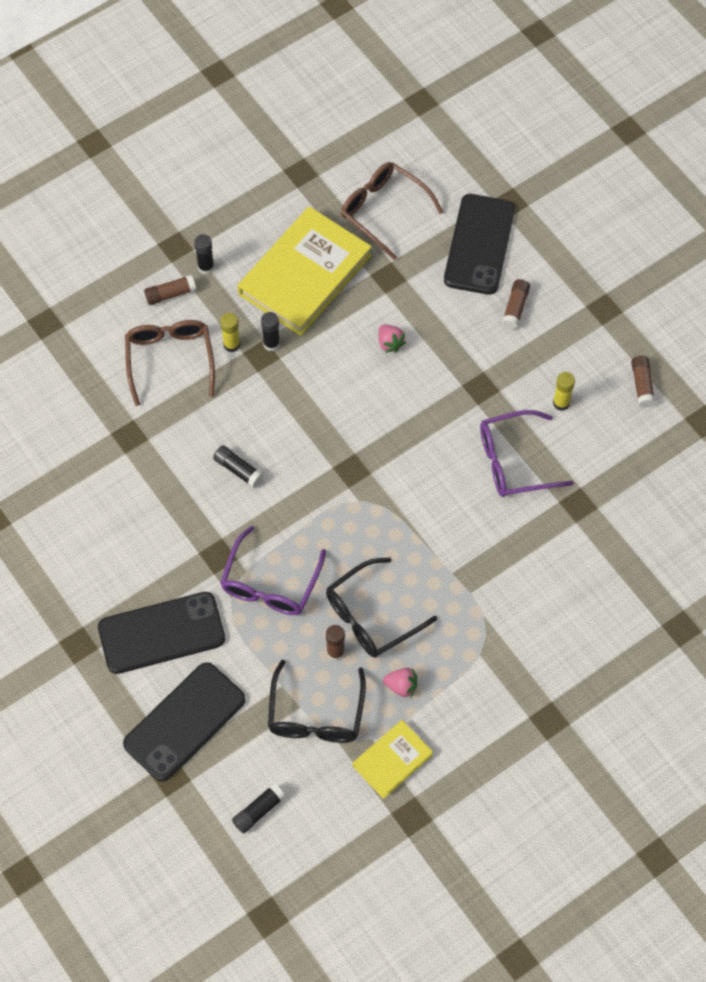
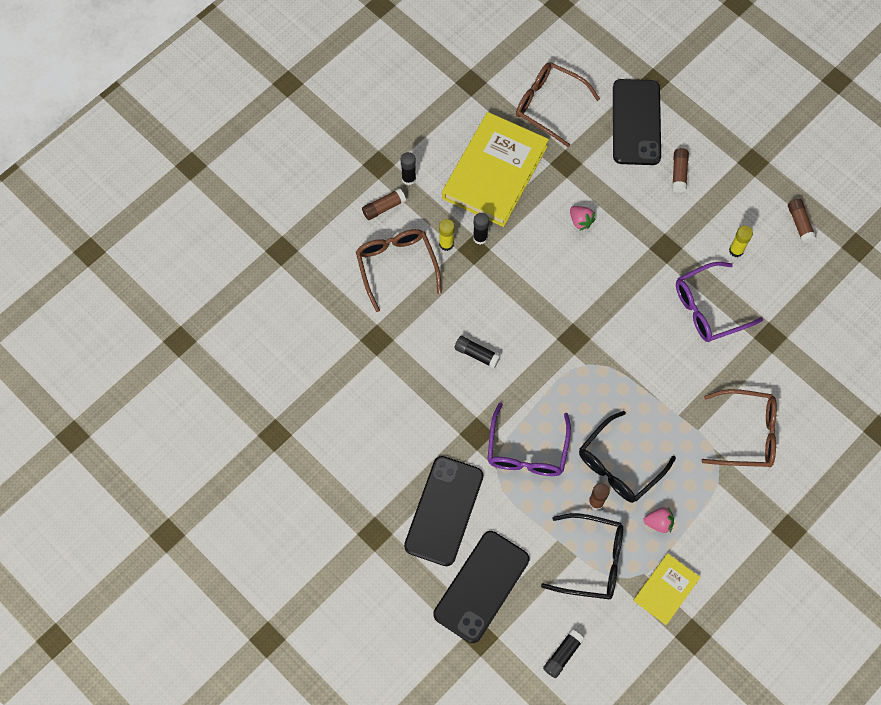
camera: 10 degrees left, 5 degrees up
black phone [98,592,225,674] -> black phone turned 45 degrees counterclockwise [404,456,483,566]
black glasses [268,660,366,743] -> black glasses turned 75 degrees counterclockwise [541,513,623,599]
none -> brown glasses [702,389,777,467]

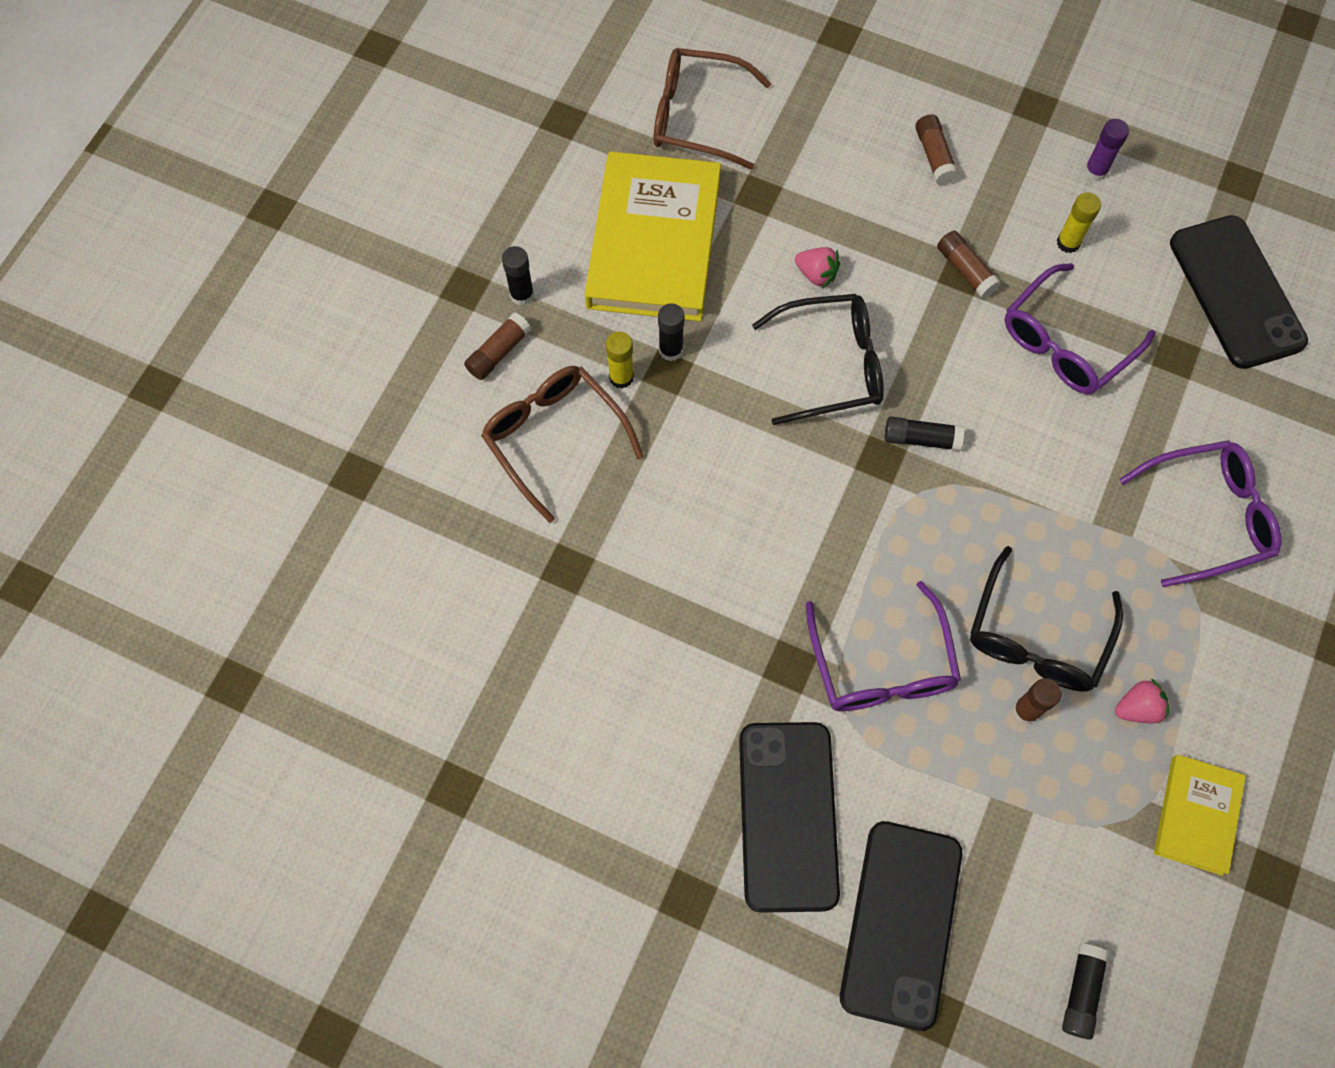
camera: 20 degrees left, 0 degrees up
black glue stick [454,336,501,368] -> black glue stick moved to [885,416,964,451]
black glasses [541,513,623,599] -> black glasses moved to [752,294,884,425]
black phone [613,79,661,165] -> black phone moved to [1170,215,1308,369]
brown glasses [702,389,777,467] -> purple glasses [1119,440,1281,587]
brown glue stick [788,199,816,244] -> brown glue stick moved to [937,231,1001,298]
none -> purple glue stick [1084,119,1129,181]

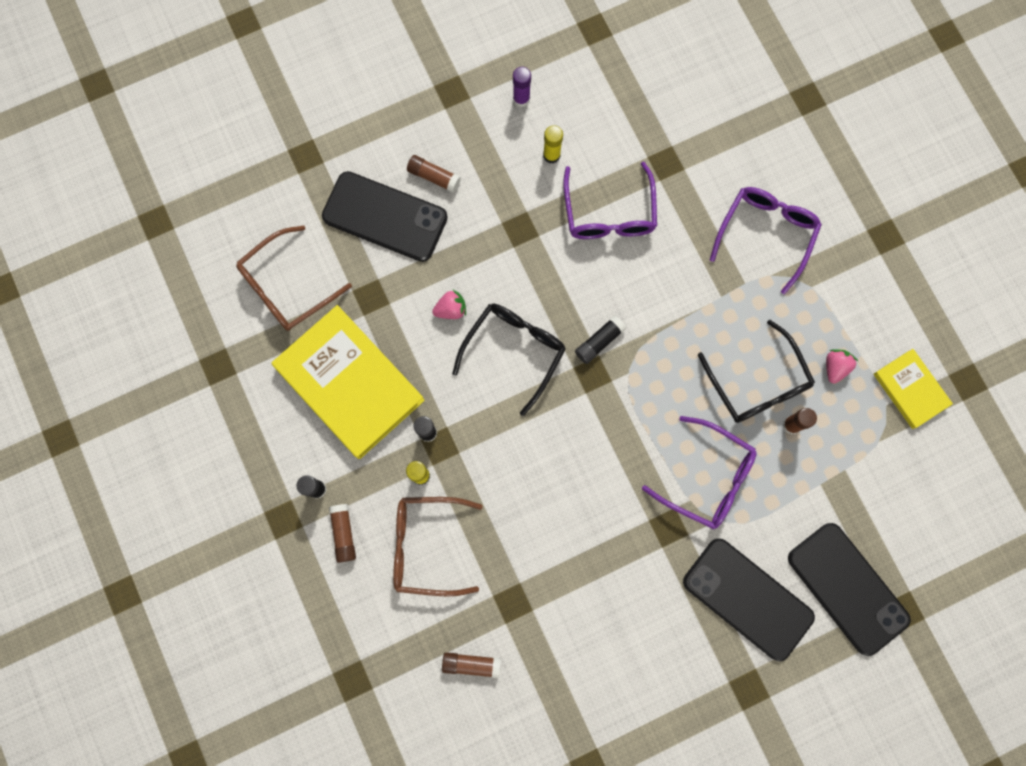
camera: 50 degrees left, 10 degrees up
brown glue stick [937,231,1001,298] -> brown glue stick moved to [442,652,501,678]
black glue stick [1062,943,1109,1040] -> none
black phone [1170,215,1308,369] -> black phone moved to [322,171,448,262]

